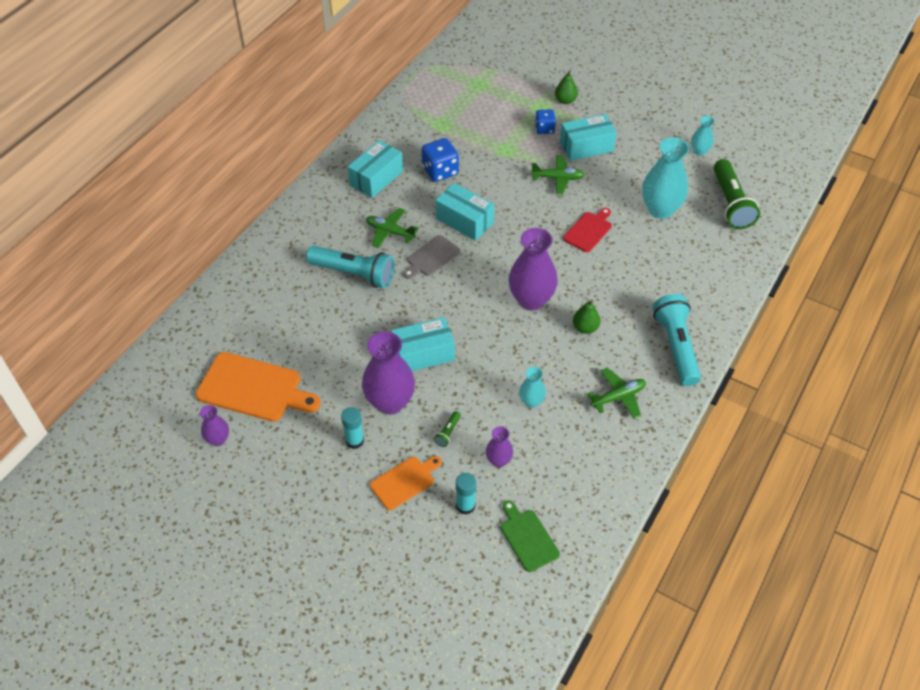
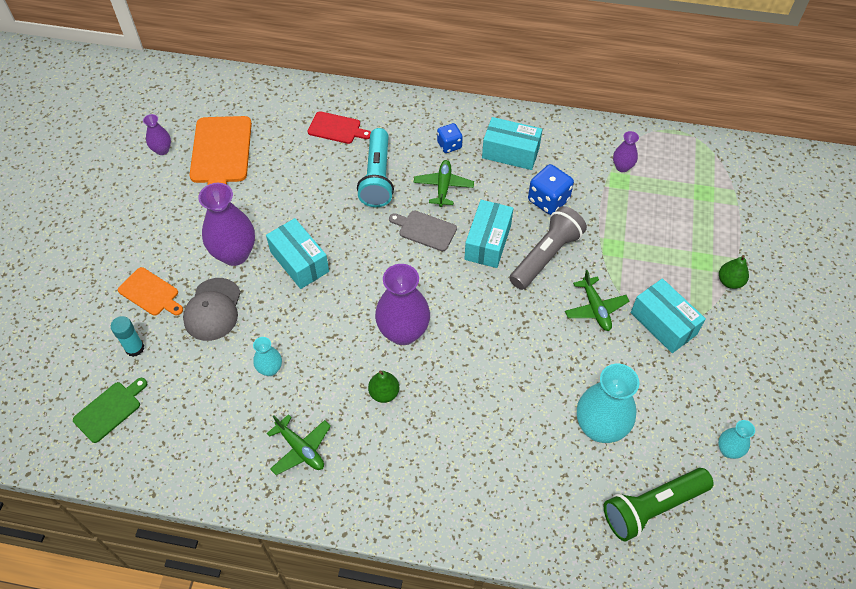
camera: 70 degrees right, 5 degrees up
turquoise glue stick [341,407,364,449] -> none
green flashlight [434,411,461,447] -> grey cap [183,278,241,341]
purple vase [486,426,513,467] -> purple vase moved to [613,131,639,172]
blue dice [535,109,556,134] -> blue dice moved to [437,123,463,153]
red cutting board [563,208,612,252] -> red cutting board moved to [308,111,371,144]
turquoise flashlight [653,294,701,386] -> none
none -> grey flashlight [509,206,587,290]

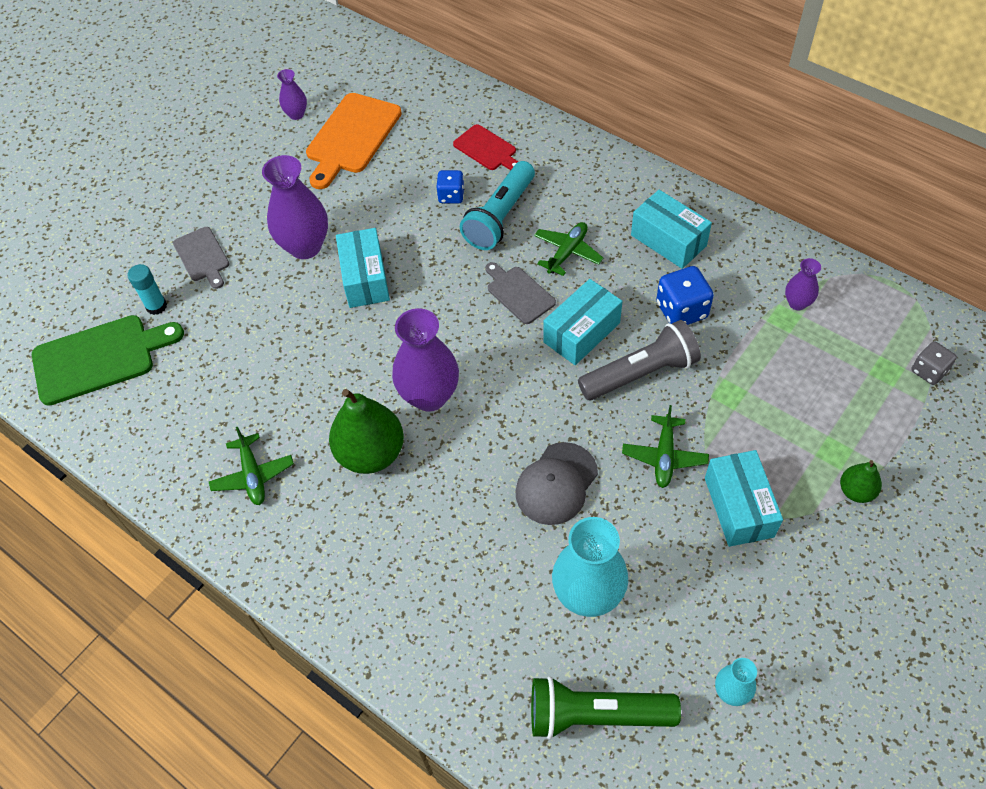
camera: 30 degrees right, 0 degrees up
green cutting board [73,378,147,443] -> green cutting board [32,315,184,406], size x1.73
orange cutting board [118,267,183,316] -> grey cutting board [173,227,229,289]
grey cap [183,278,241,341] -> grey cap moved to [515,442,598,525]
turquoise vase [253,337,282,376] -> none
green pear [368,371,399,403] -> green pear [329,389,404,474], size x1.95
blue dice [437,123,463,153] -> blue dice moved to [437,170,464,203]
none -> grey dice [912,341,957,385]

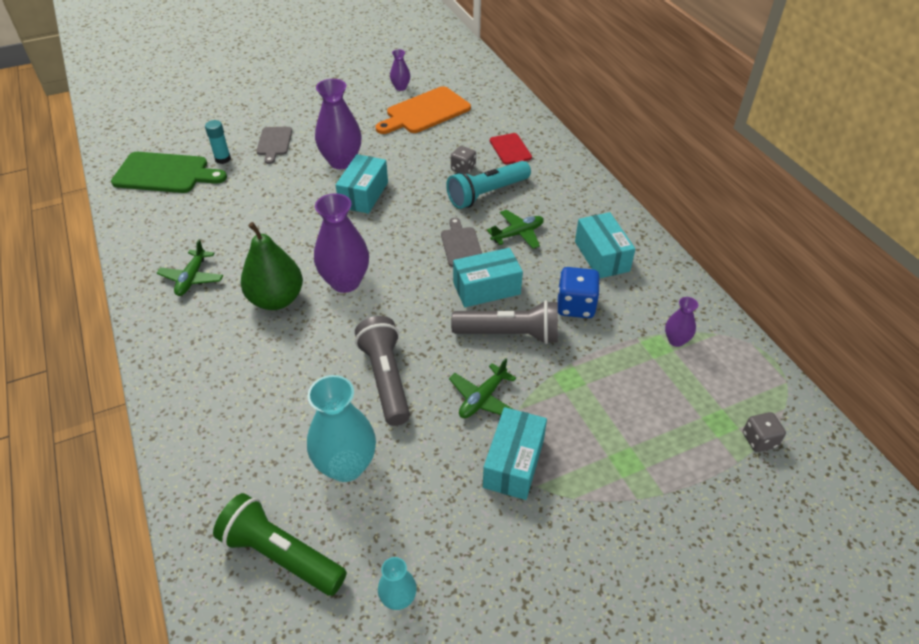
camera: 25 degrees right, 10 degrees down
blue dice [437,170,464,203] -> grey dice [451,146,476,174]
grey cap [515,442,598,525] -> grey flashlight [355,316,410,426]
green pear [840,460,882,503] -> none

